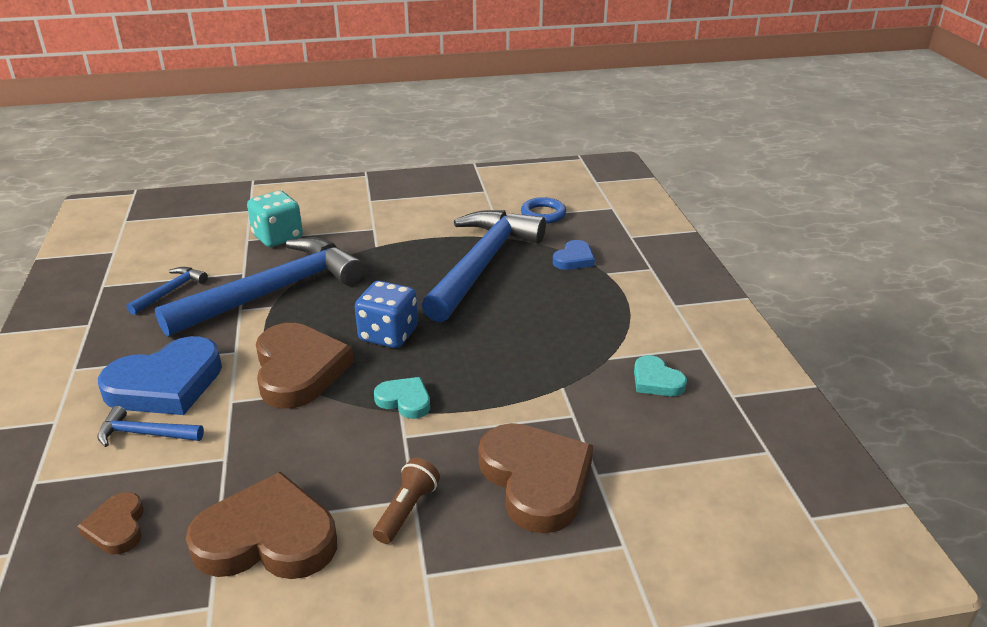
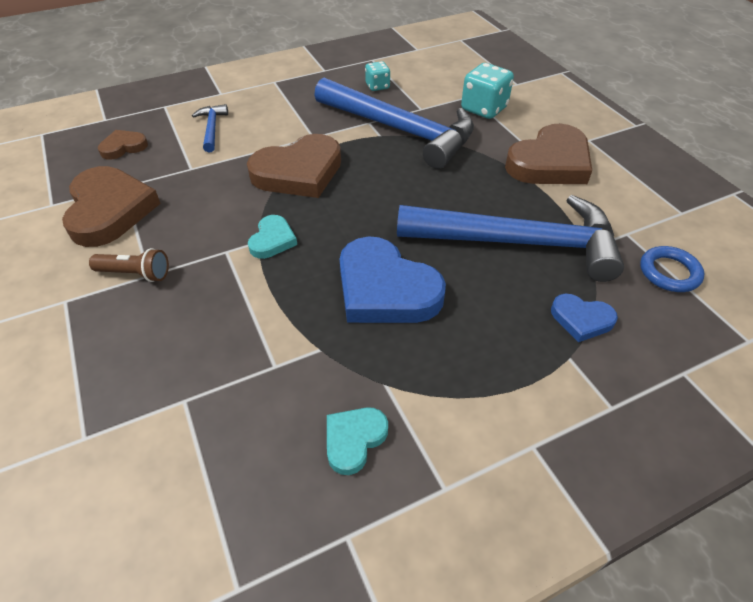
camera: 75 degrees right, 15 degrees up
blue heart [98,336,222,415] -> blue heart moved to [340,236,446,323]
blue hammer [127,267,208,315] -> turquoise dice [365,61,390,91]
blue dice [355,281,418,348] -> none
brown heart [479,423,593,533] -> brown heart moved to [505,124,592,184]

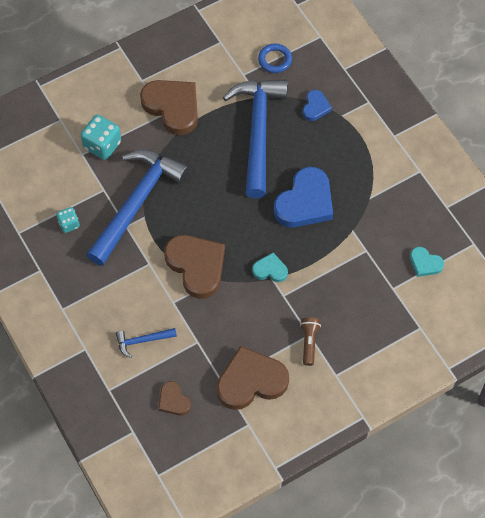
camera: 95 degrees left, 15 degrees up
turquoise heart [327,407,388,475] -> turquoise heart moved to [410,247,444,277]

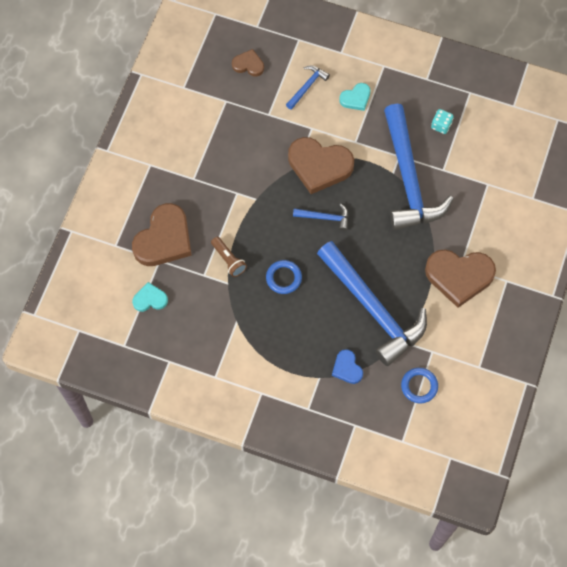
camera: 140 degrees right, 5 degrees up
turquoise dice [81,115,121,160] -> none
brown heart [217,346,289,410] -> brown heart moved to [132,203,192,266]
turquoise heart [252,253,288,282] -> turquoise heart moved to [339,83,370,111]
blue heart [274,167,333,227] -> blue ring [266,260,302,294]
brown flashlight [300,317,321,366] -> brown flashlight moved to [211,237,247,277]
none -> blue hammer [293,204,349,231]

